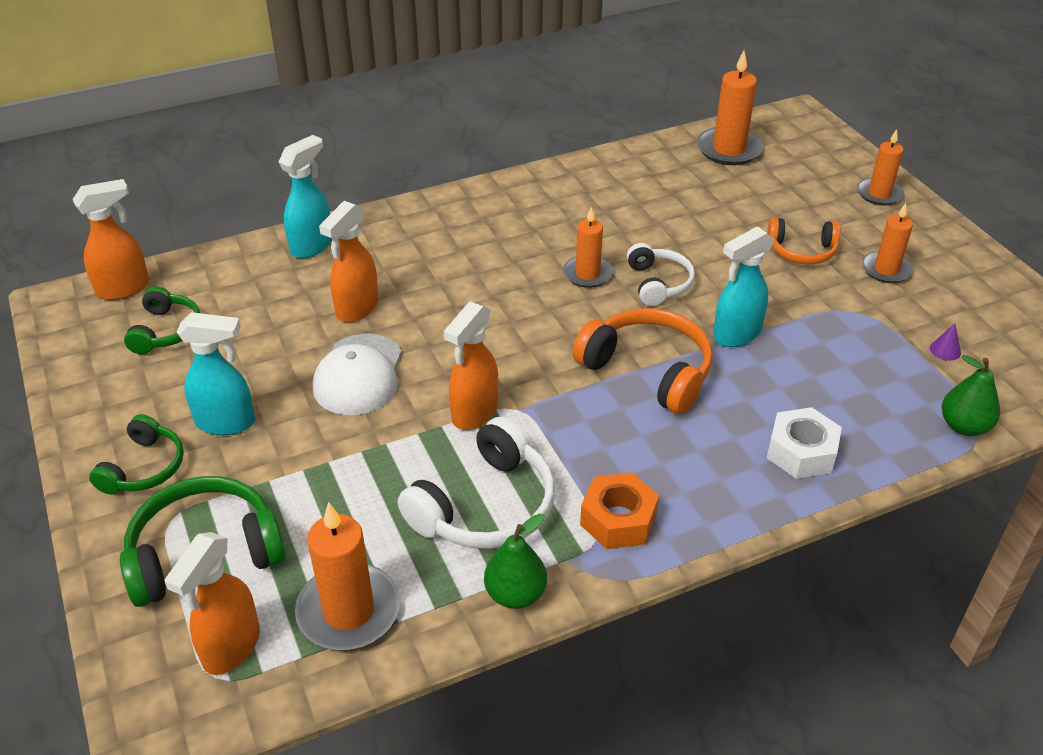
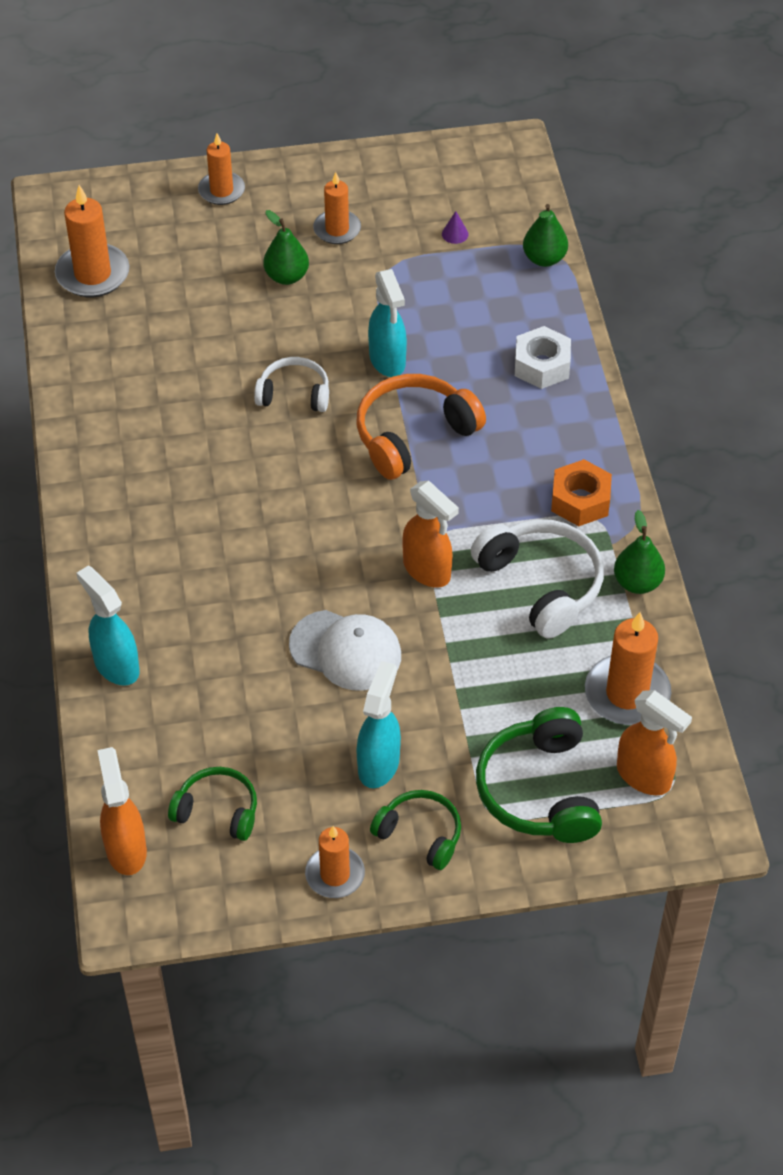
camera: 75 degrees left, 10 degrees up
orange spray bottle [319,201,379,323] -> none
orange candle [563,207,613,288] -> orange candle moved to [305,826,365,898]
orange headphones [767,218,840,264] -> green pear [263,210,309,285]

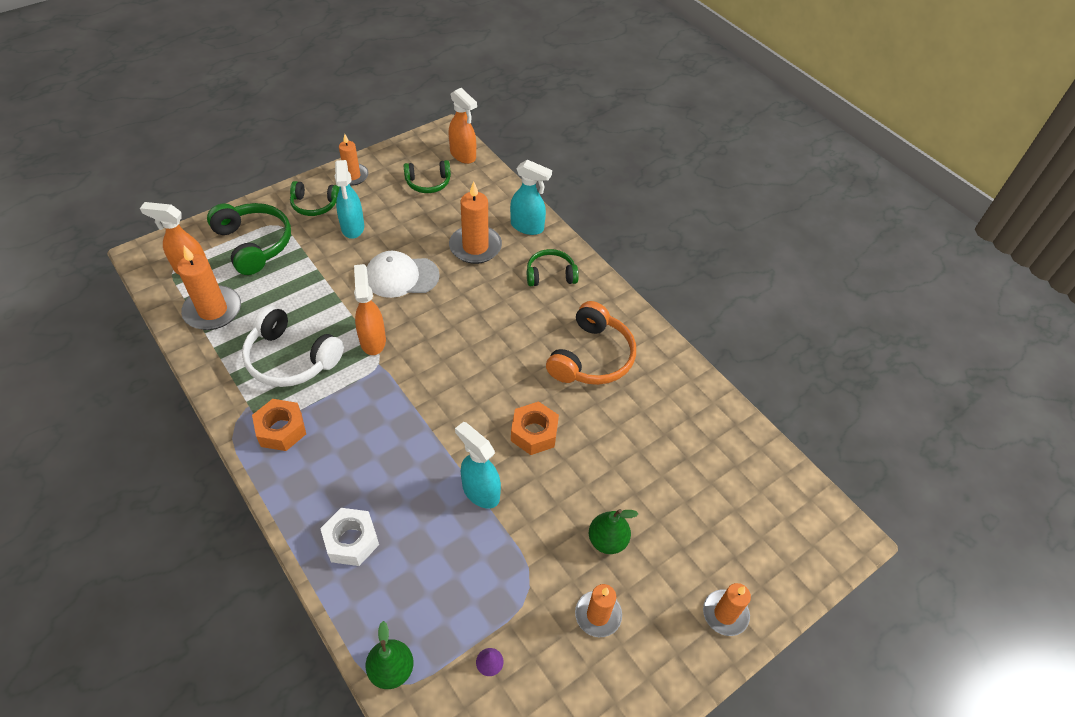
camera: 150 degrees right, 0 degrees up
orange candle [55,185,130,297] -> orange candle moved to [449,181,502,264]
white headphones [254,357,329,412] -> orange nut [511,401,559,455]
orange headphones [356,374,486,480] -> orange headphones moved to [546,301,636,385]
orange spray bottle [402,481,459,588] -> orange spray bottle turned 60 degrees clockwise [354,264,386,355]
green pear [614,510,665,594] -> none
none -> green headphones [527,249,579,286]

